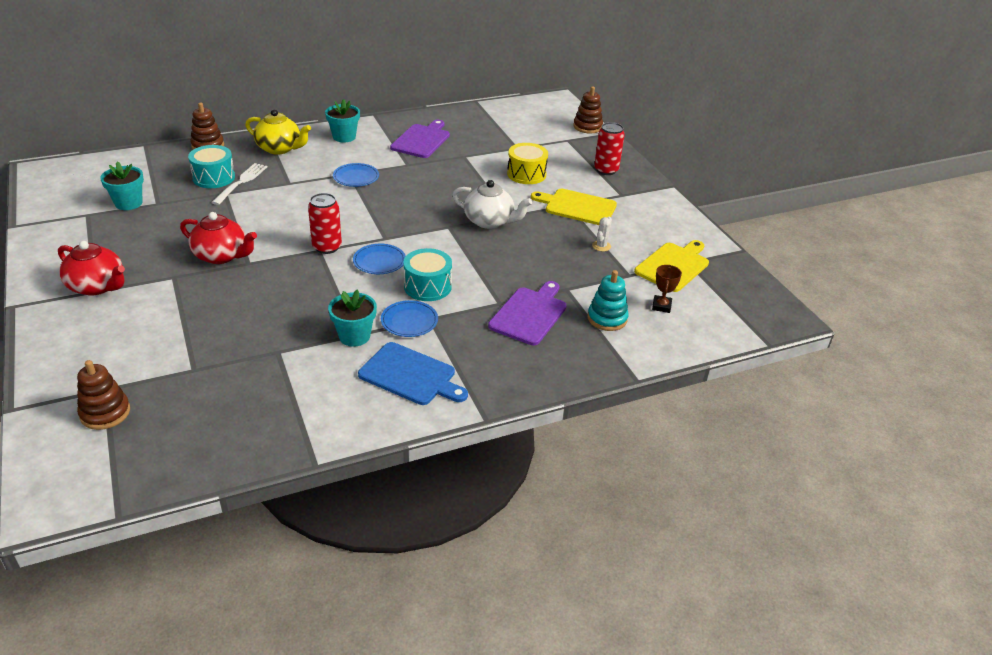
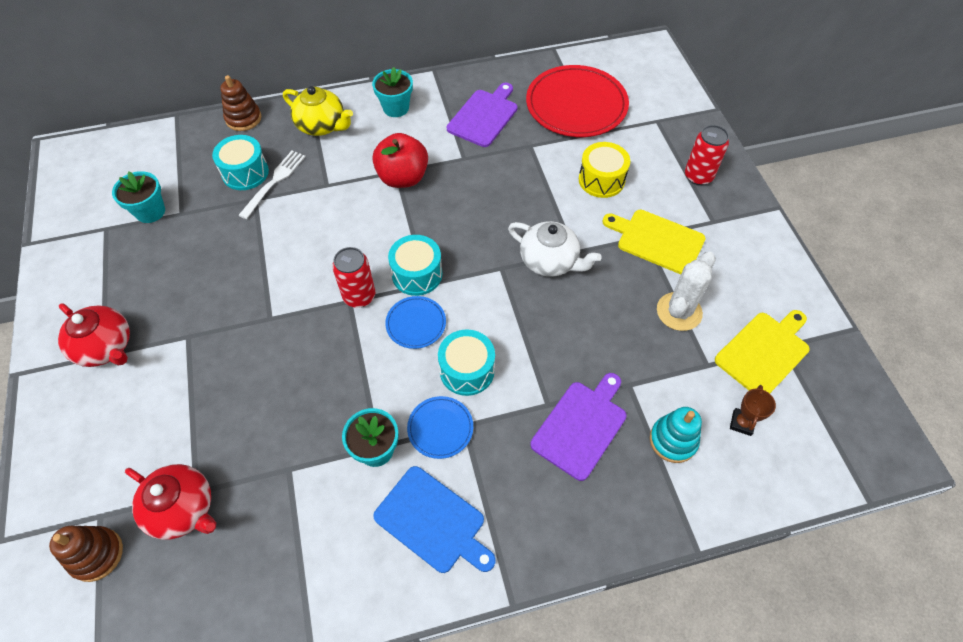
camera: 10 degrees right, 20 degrees up
red teapot [180,212,257,264] -> red teapot moved to [125,464,216,540]
blue plate [333,163,379,187] -> red apple [372,133,428,188]
brown stacking toy [573,86,603,133] -> none
white cactus [592,217,612,252] -> white cactus [657,252,716,331], size x2.00
none -> turquoise drum [388,235,442,296]
none -> red plate [526,65,629,137]

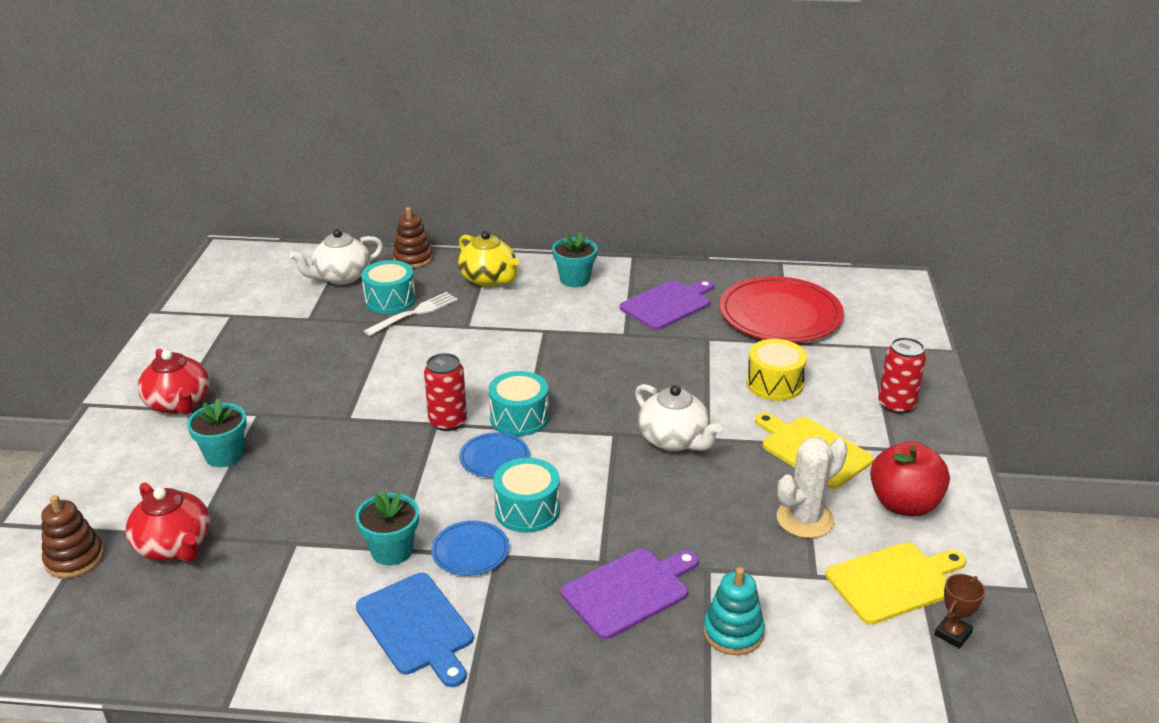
camera: 20 degrees right, 25 degrees down
turquoise flower pot [112,171,165,223] -> turquoise flower pot moved to [187,399,247,467]
red apple [372,133,428,188] -> red apple moved to [870,441,950,516]
brown trophy [730,385,776,436] -> brown trophy moved to [934,574,985,649]
none -> white teapot [290,229,383,285]

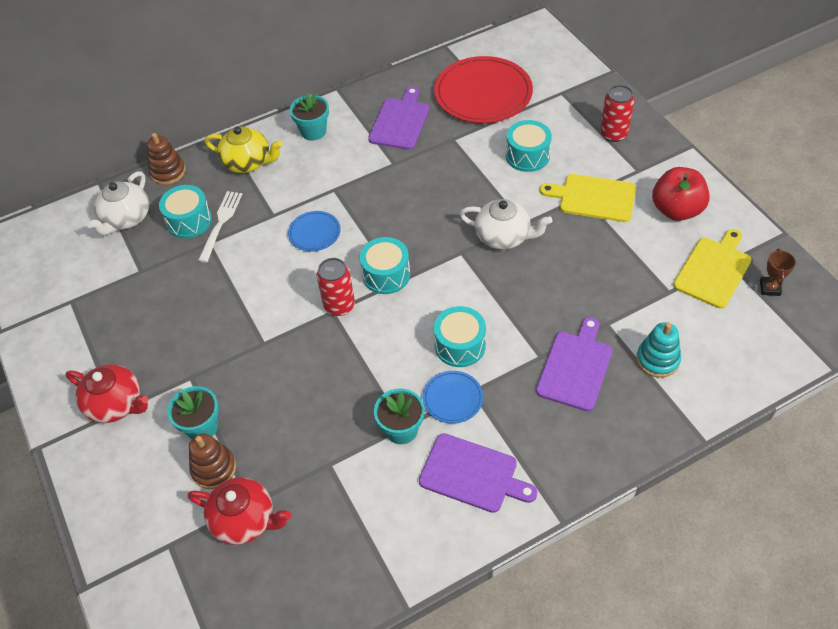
camera: 30 degrees left, 20 degrees up
brown stacking toy [41,495,104,578] -> brown stacking toy moved to [189,434,236,489]
blue cutting board [356,573,474,687] -> purple cutting board [419,433,537,513]
blue plate [459,433,530,478] -> blue plate moved to [288,211,341,251]
yellow drum [746,339,807,401] -> turquoise drum [506,120,552,172]
white cactus [776,437,848,538] -> none

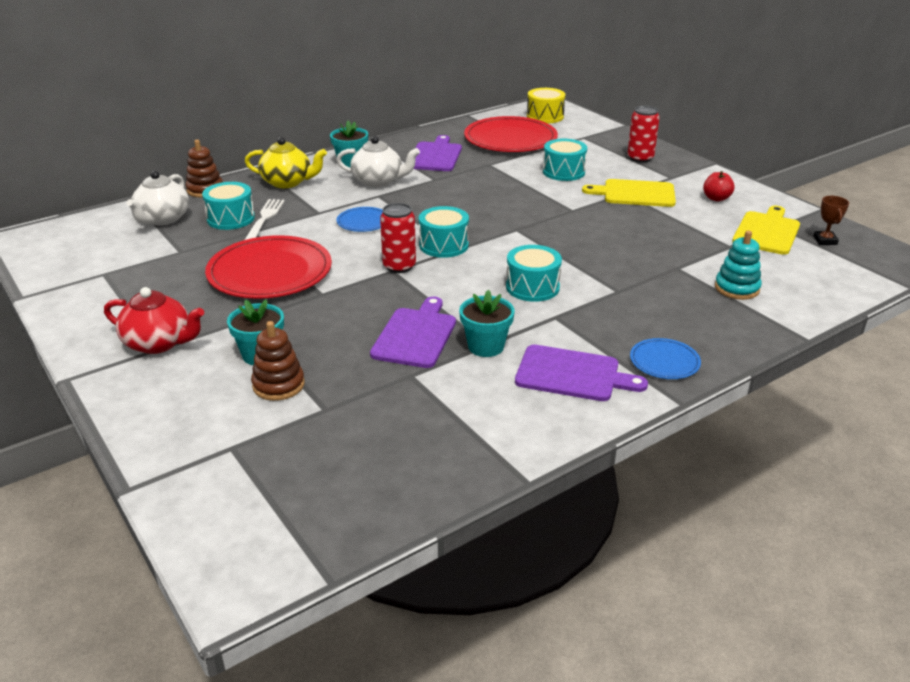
camera: 10 degrees left, 20 degrees down
red teapot [188,477,291,545] -> none
blue plate [423,371,483,424] -> blue plate moved to [630,338,701,379]
white teapot [459,199,552,250] -> white teapot moved to [336,136,420,187]
purple cutting board [536,317,612,411] -> purple cutting board moved to [370,296,456,368]
red apple [652,167,710,221] -> red apple [703,171,735,201], size x0.57
none -> red plate [205,235,332,299]
none -> yellow drum [527,88,565,123]

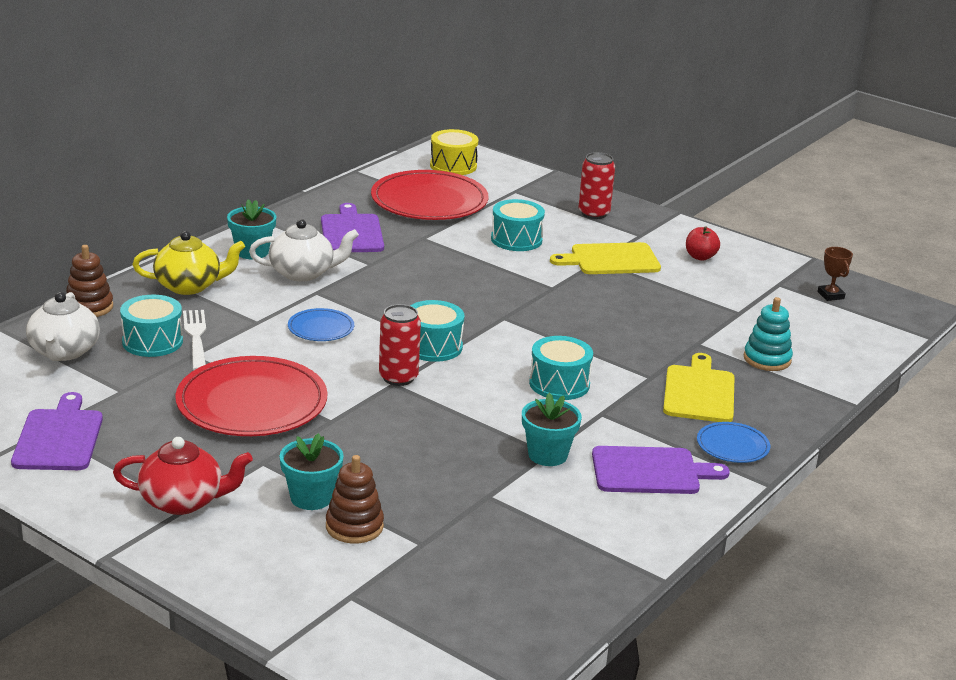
camera: 20 degrees left, 5 degrees down
purple cutting board [370,296,456,368] -> purple cutting board moved to [11,392,103,470]
yellow cutting board [732,206,800,255] -> yellow cutting board moved to [663,353,734,422]

